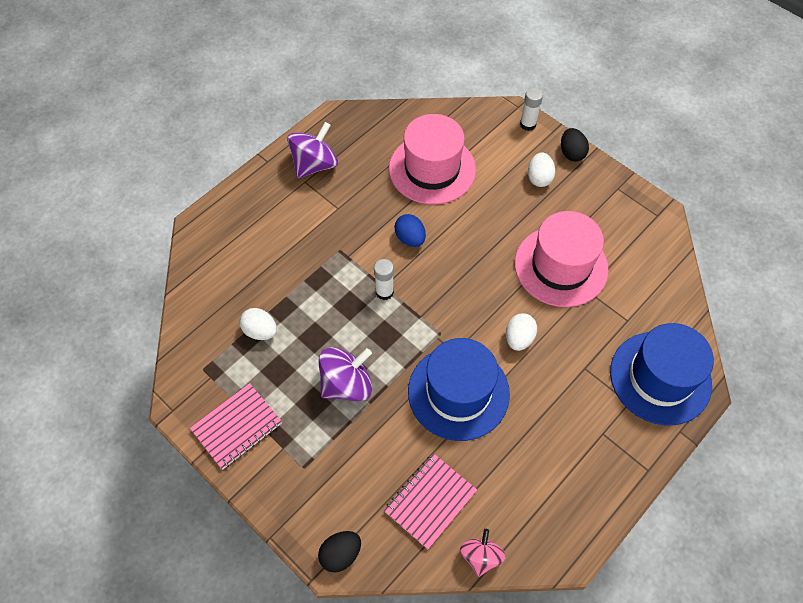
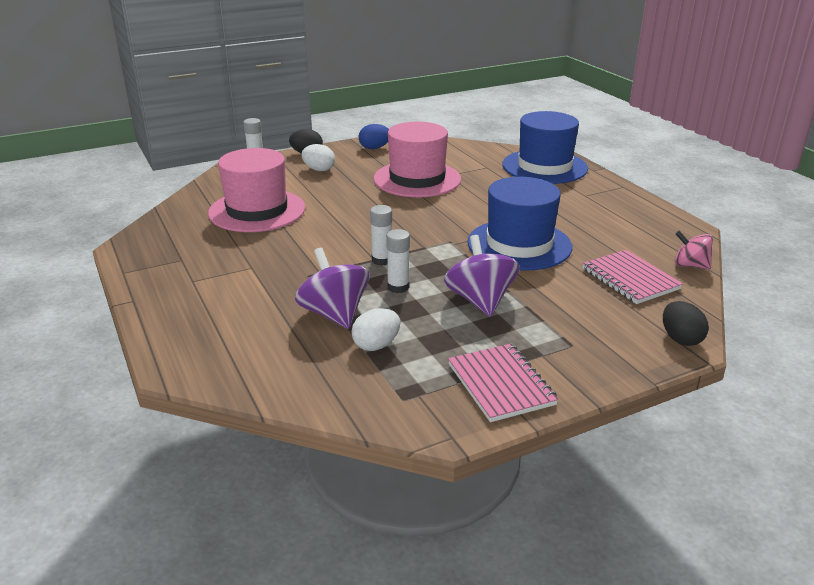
camera: 70 degrees left, 30 degrees down
purple spinning top [287,122,338,179] -> purple spinning top moved to [295,248,370,329]
blue egg [394,214,426,247] -> blue egg moved to [359,124,389,149]
white egg [506,313,537,351] -> none
none -> white glue stick [386,229,410,293]

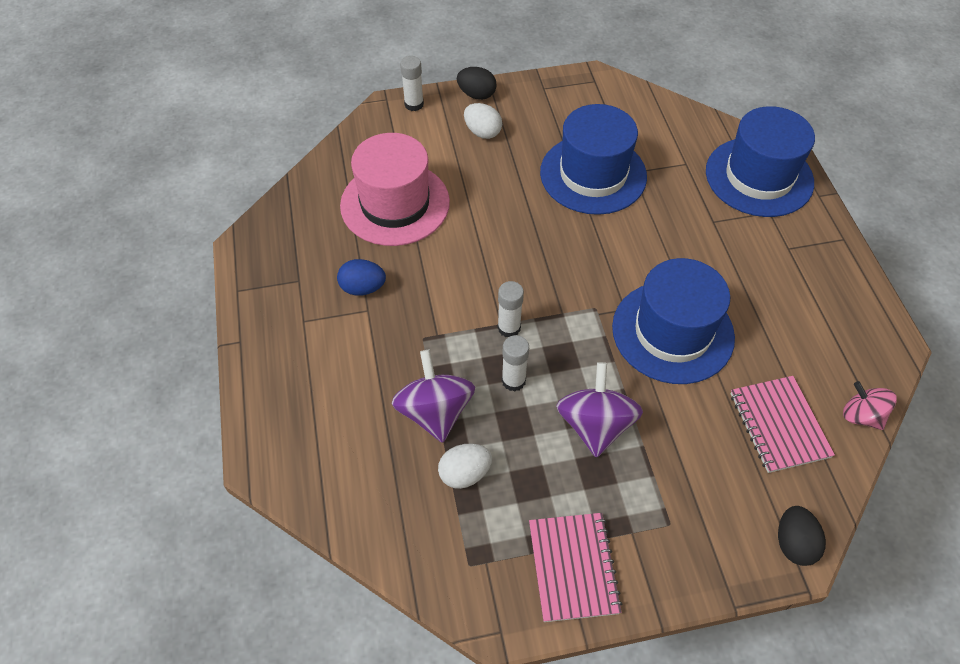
camera: 15 degrees right, 25 degrees up
blue egg [359,124,389,149] -> blue egg moved to [337,259,386,296]
pink hat [373,121,461,197] -> blue hat [540,104,647,215]

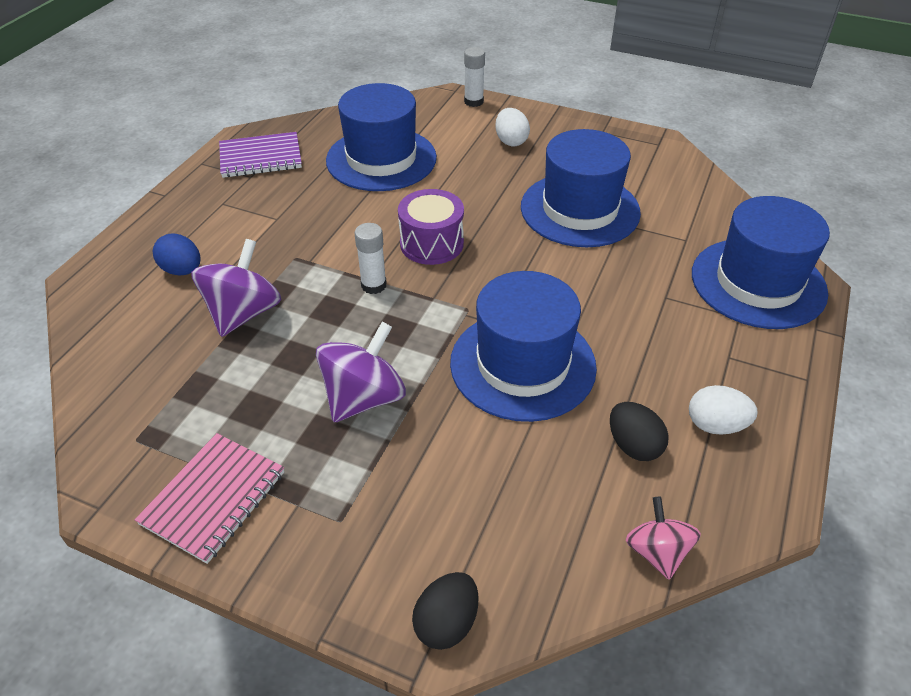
camera: 35 degrees right, 10 degrees down
blue egg [337,259,386,296] -> blue egg moved to [153,233,201,275]
pink hat [340,133,450,246] -> blue hat [326,83,437,191]
white egg [438,443,492,489] -> white egg moved to [689,385,757,435]
black egg [457,67,496,100] -> black egg moved to [610,402,669,461]
white glue stick [502,335,529,392] -> none
pink notebook [730,376,835,473] -> none
none -> purple notebook [219,132,302,178]
none -> purple drum [398,189,464,265]

